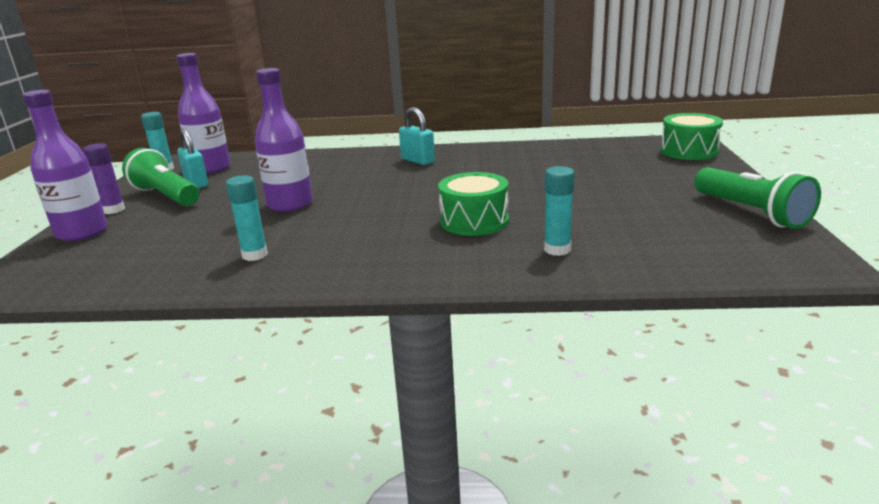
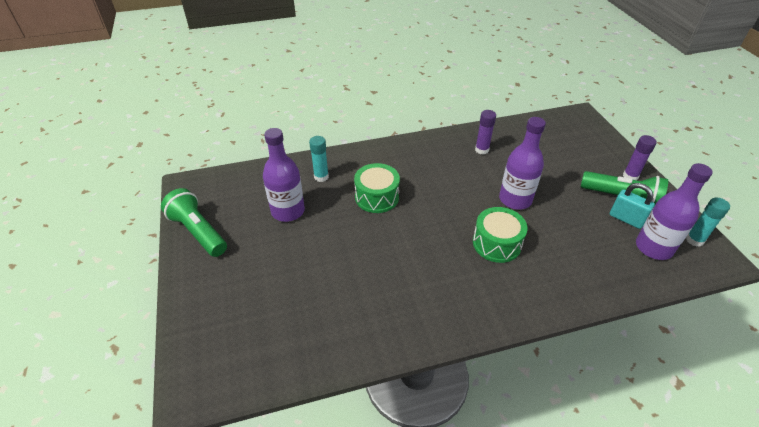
camera: 160 degrees right, 20 degrees up
purple bottle [22,90,107,241] -> purple bottle moved to [263,128,305,222]
turquoise glue stick [226,175,268,261] -> purple glue stick [475,110,496,155]
turquoise padlock [399,107,435,165] -> none
green drum [660,113,723,160] -> green drum moved to [473,207,528,263]

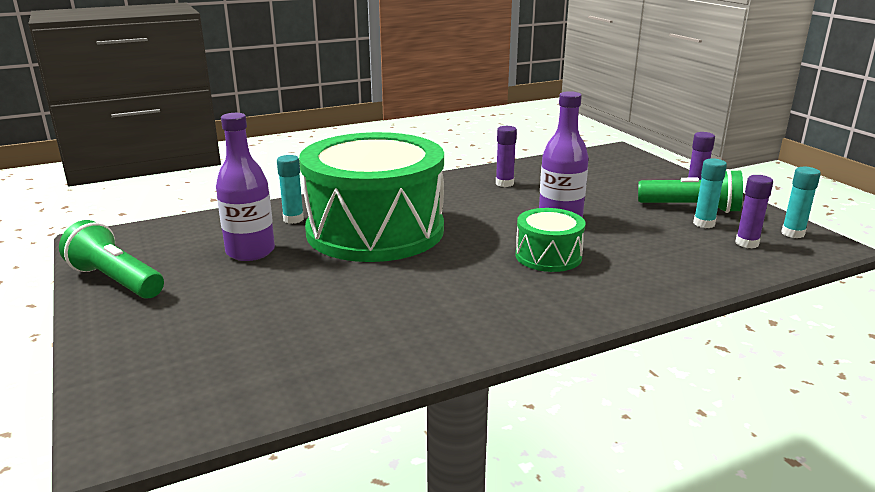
camera: 10 degrees left, 20 degrees down
green drum [354,163,400,213] -> green drum [299,132,444,262], size x2.24
turquoise padlock [610,183,655,229] -> turquoise glue stick [693,158,727,228]
purple bottle [636,163,713,260] -> purple glue stick [735,175,773,248]

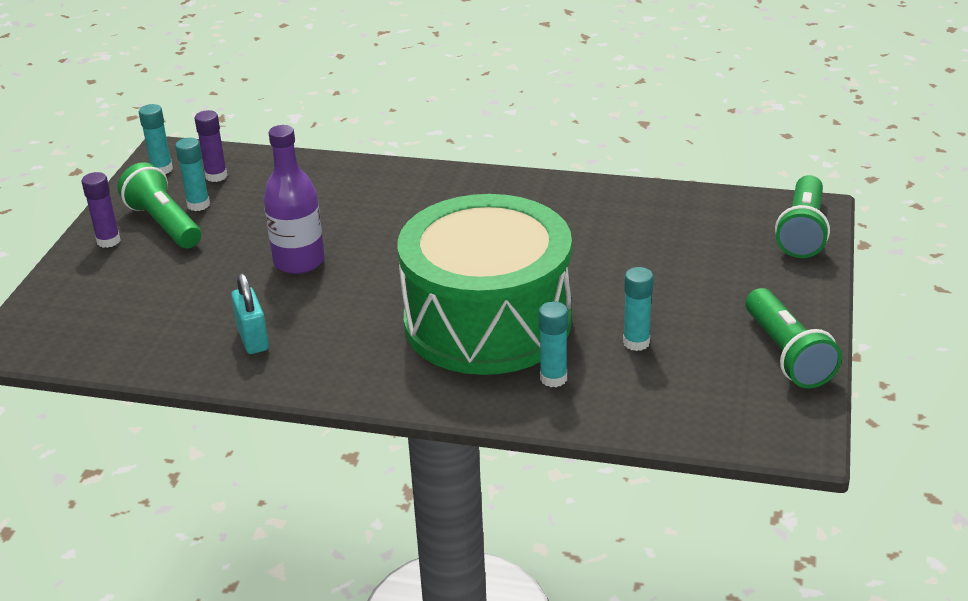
camera: 140 degrees left, 10 degrees up
purple bottle [216,113,275,261] -> turquoise glue stick [623,267,653,351]
purple glue stick [496,126,517,187] -> turquoise padlock [231,273,269,354]
green drum [516,208,585,272] -> none
none -> green flashlight [775,175,830,258]

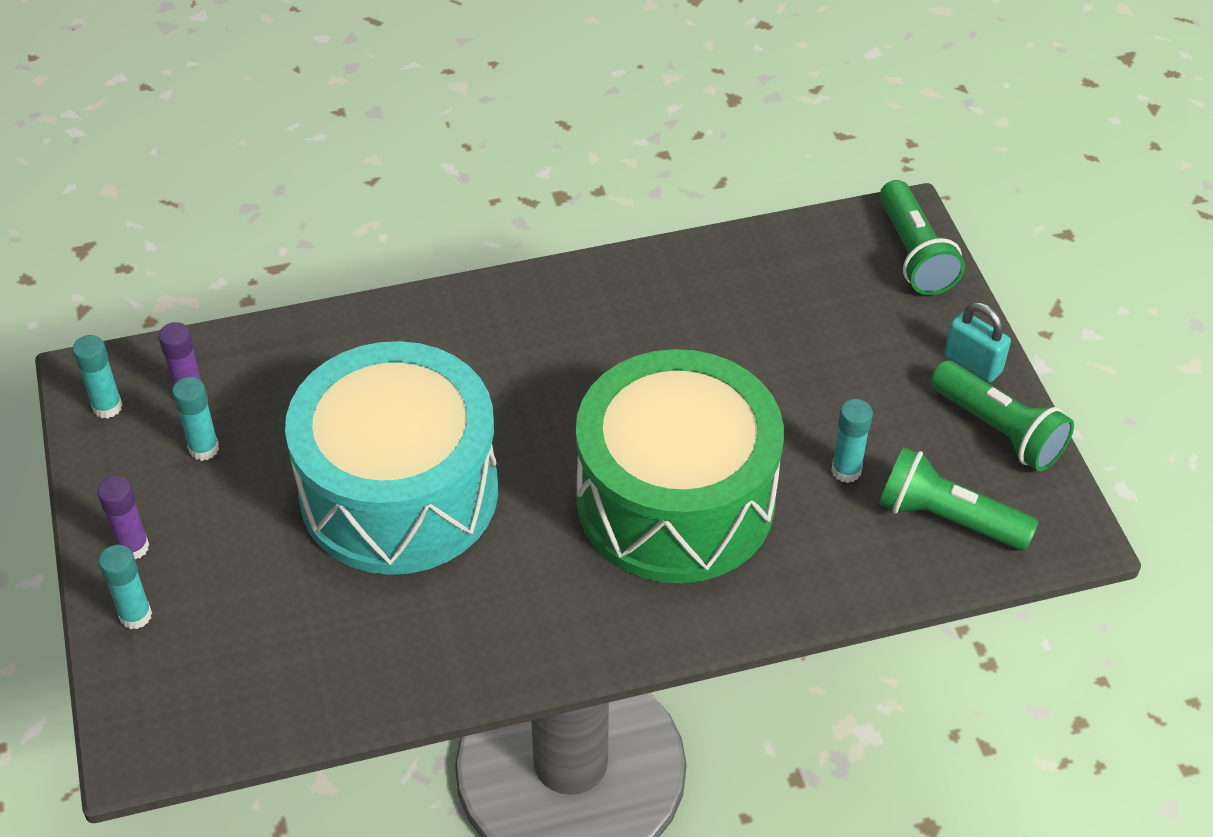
camera: 30 degrees left, 15 degrees up
green flashlight [118,162,201,248] -> green flashlight moved to [879,447,1039,551]
turquoise padlock [231,273,269,354] -> turquoise padlock moved to [944,302,1011,382]
purple bottle [263,125,325,274] -> turquoise drum [285,341,498,575]
turquoise glue stick [539,301,568,387] -> turquoise glue stick moved to [99,545,152,629]

